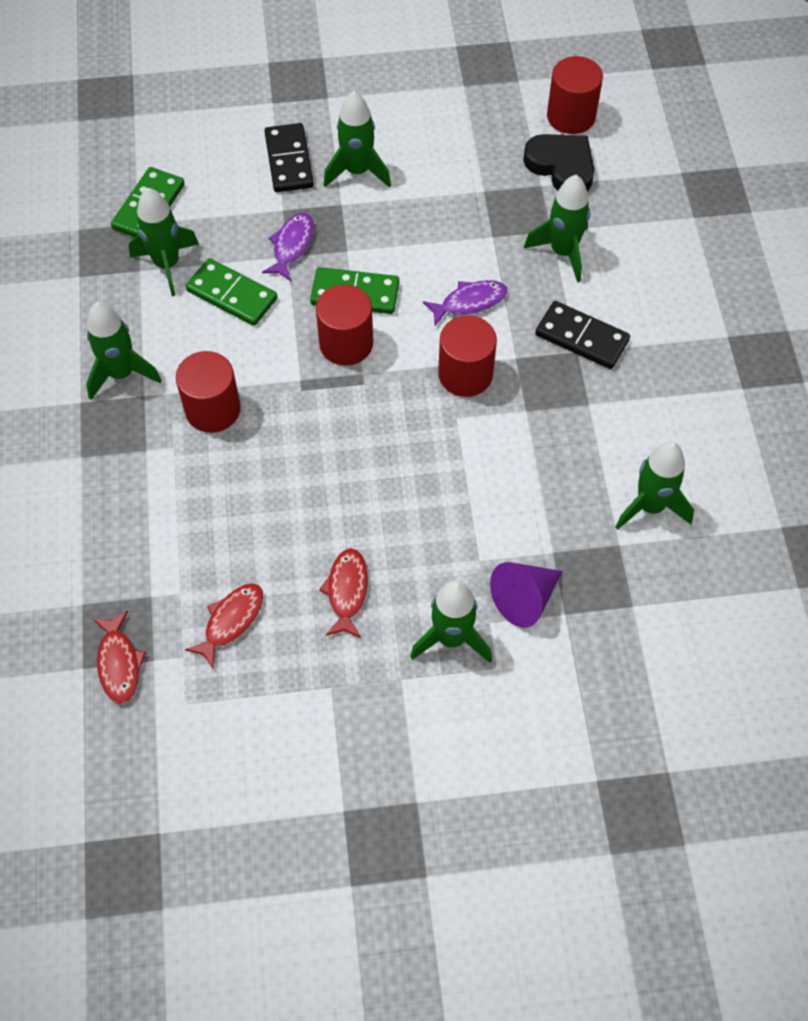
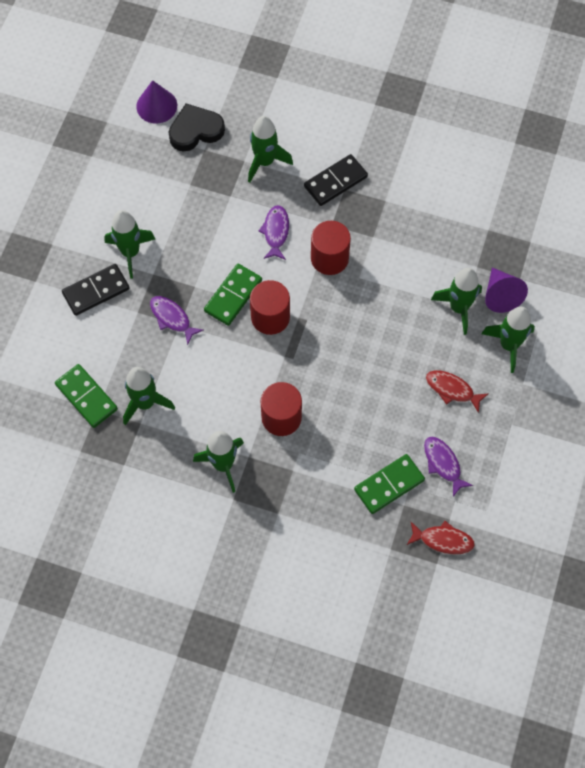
camera: 65 degrees left, 5 degrees up
red fish [185,583,263,669] -> purple fish [424,437,473,497]
green domino [186,258,277,326] -> green domino moved to [354,454,425,514]
black domino [264,123,314,192] -> black domino turned 45 degrees counterclockwise [62,264,130,316]
red cylinder [547,56,603,134] -> purple cone [136,80,177,123]
green rocket [615,442,694,530] -> green rocket moved to [431,268,482,335]

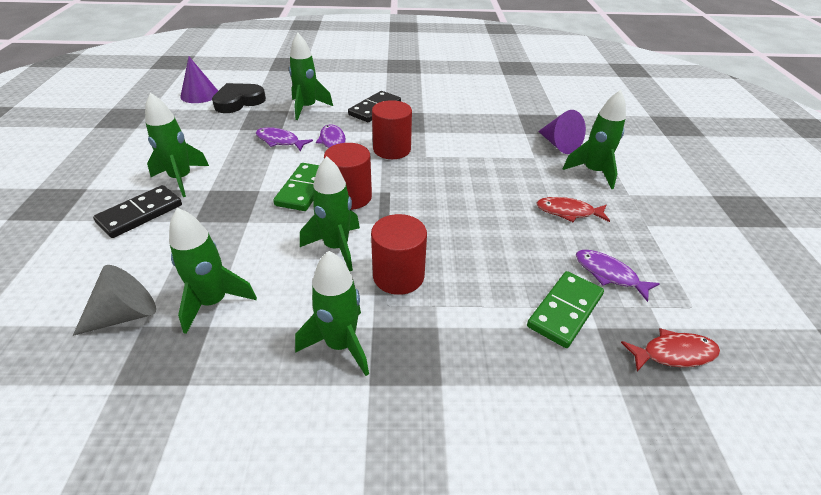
camera: 20 degrees left, 25 degrees down
green domino [55,364,118,428] -> grey cone [73,265,156,336]
purple fish [150,296,203,345] -> purple fish moved to [256,127,313,152]
green rocket [431,268,482,335] -> green rocket moved to [300,156,360,271]

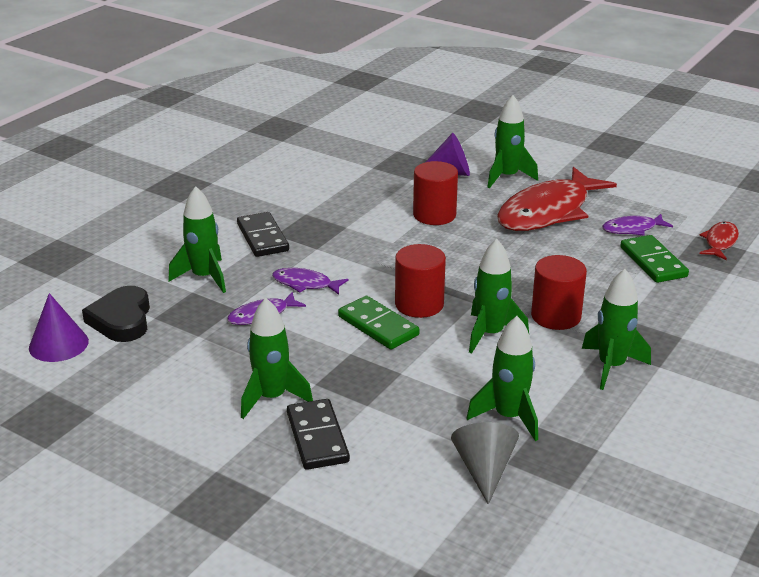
camera: 55 degrees left, 10 degrees down
red cylinder [372,100,412,159] -> red cylinder moved to [413,161,458,225]
red fish [536,197,610,222] -> red fish [497,167,617,231], size x2.19

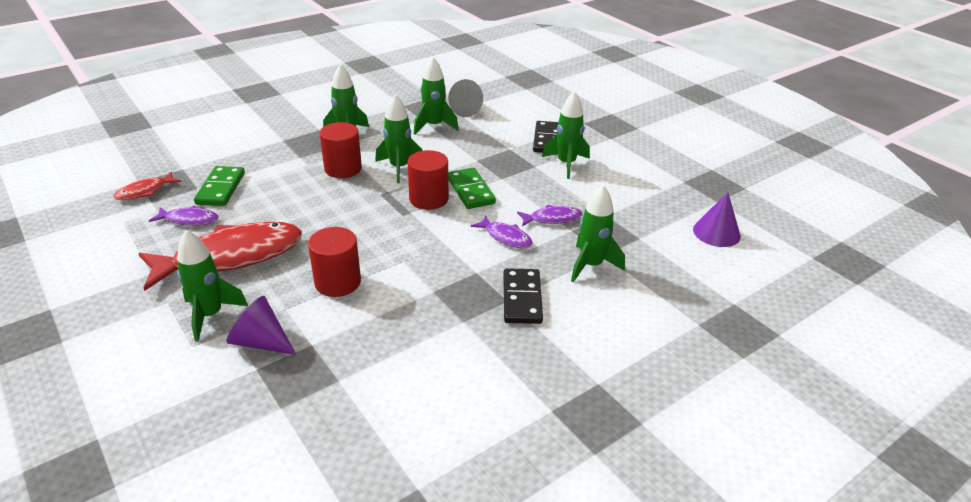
camera: 160 degrees left, 5 degrees up
black heart [82,286,150,342] -> none

